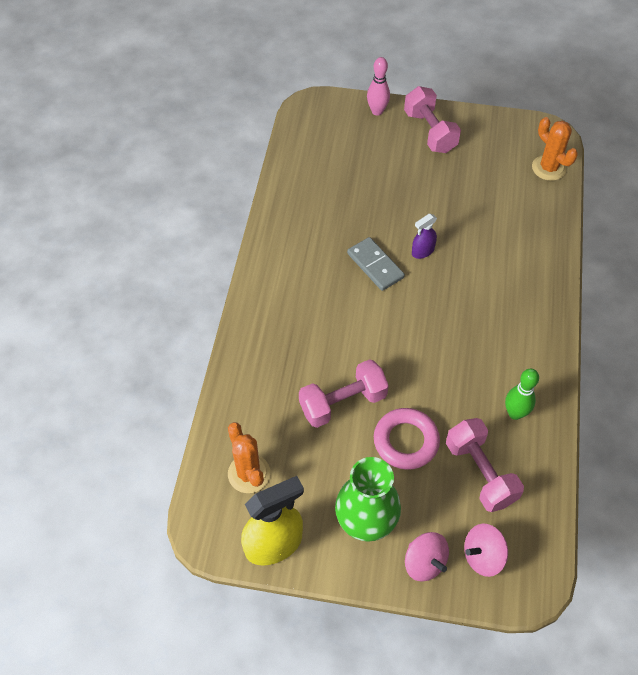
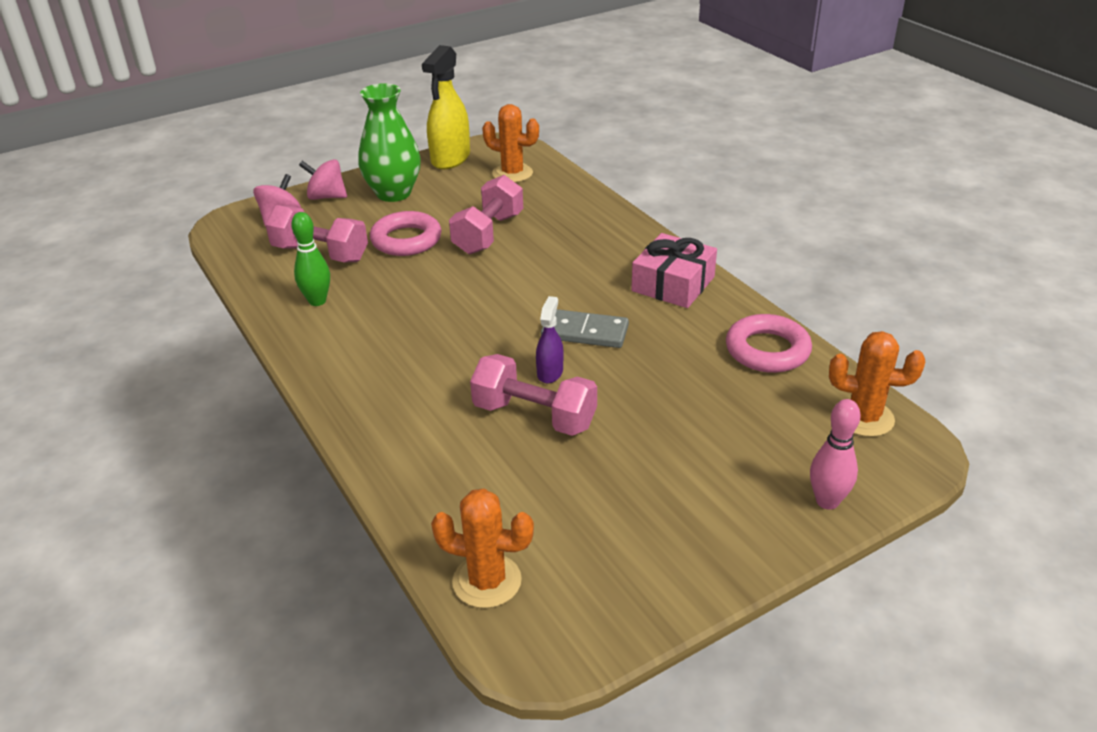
camera: 140 degrees right, 20 degrees down
pink dumbbell [404,86,461,153] -> pink dumbbell moved to [470,354,597,436]
none -> pink gift [631,233,717,308]
none -> pink ring [726,314,812,373]
none -> orange cactus [829,331,925,437]

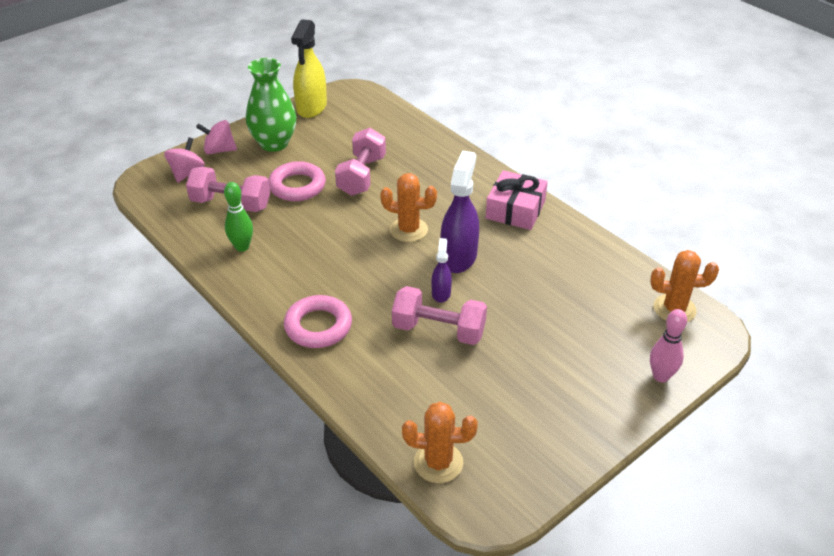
camera: 10 degrees left, 5 degrees up
orange cactus [482,104,539,183] -> orange cactus moved to [380,173,437,242]
grey domino [541,309,629,348] -> purple spray bottle [440,151,479,273]
pink ring [726,314,812,373] -> pink ring moved to [284,295,352,348]

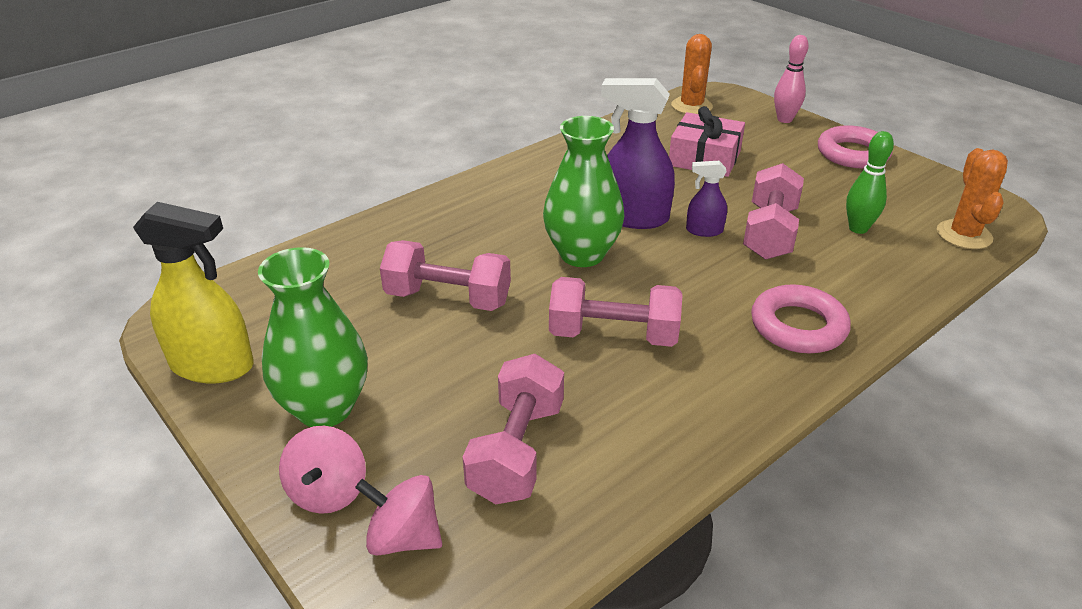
camera: 90 degrees left, 5 degrees down
green bowling pin [224,182,253,252] -> green bowling pin moved to [846,131,894,234]
pink ring [269,161,326,201] -> pink ring moved to [818,125,893,168]
orange cactus [380,173,437,242] -> green vase [543,116,624,267]
pink gift [486,170,548,230] -> pink gift moved to [669,106,745,177]
none -> pink dumbbell [549,277,683,347]

